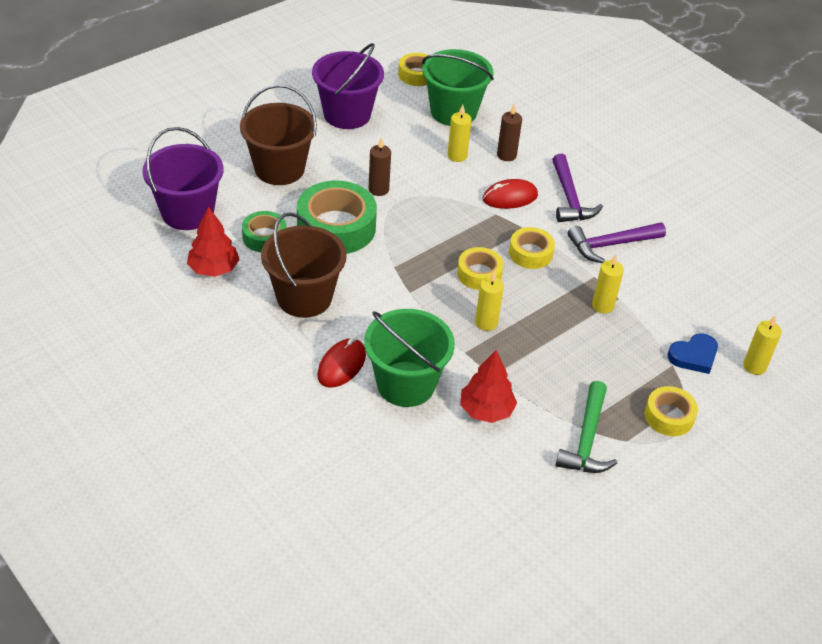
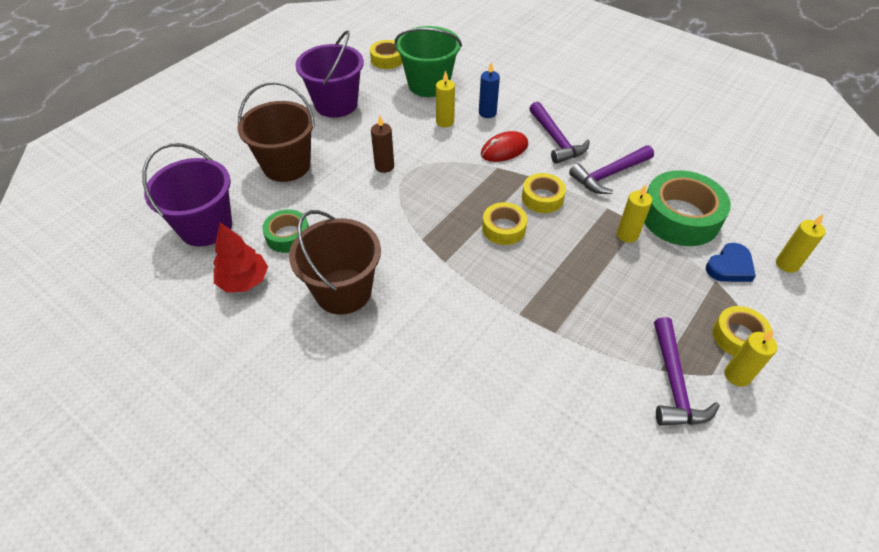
camera: 10 degrees left, 5 degrees up
green tape [297,180,377,254] -> green tape moved to [644,170,731,246]
red mouse [317,338,366,388] -> none
green bucket [364,309,455,407] -> none
red tree [460,350,517,423] -> none
yellow candle [475,271,504,331] -> yellow candle moved to [725,330,777,387]
brown candle [497,104,522,161] -> blue candle [479,61,500,118]
green hammer [556,381,617,473] -> purple hammer [654,317,720,425]

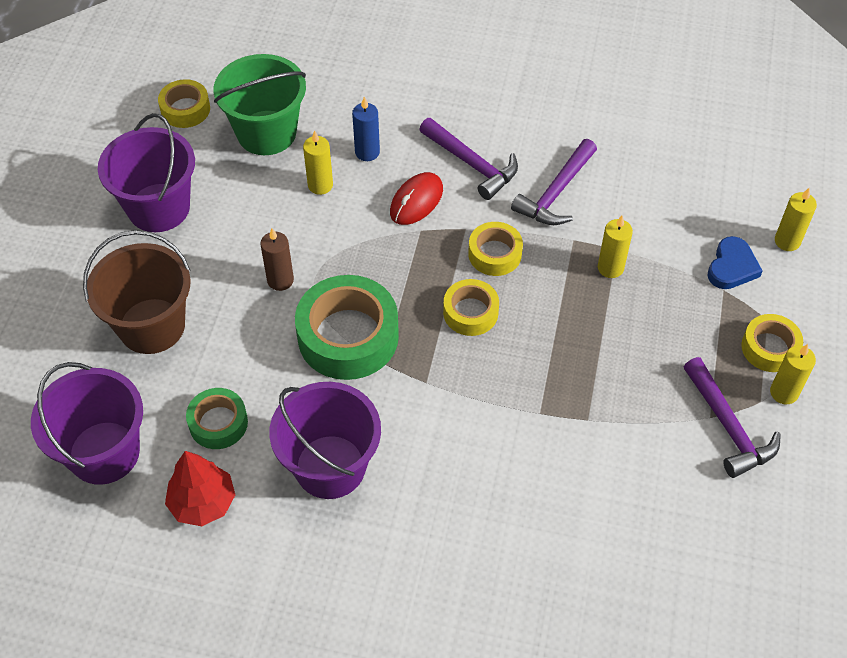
camera: 25 degrees left, 5 degrees up
brown bucket [289,210,381,315] -> purple bucket [269,382,381,499]
green tape [644,170,731,246] -> green tape moved to [295,275,399,380]

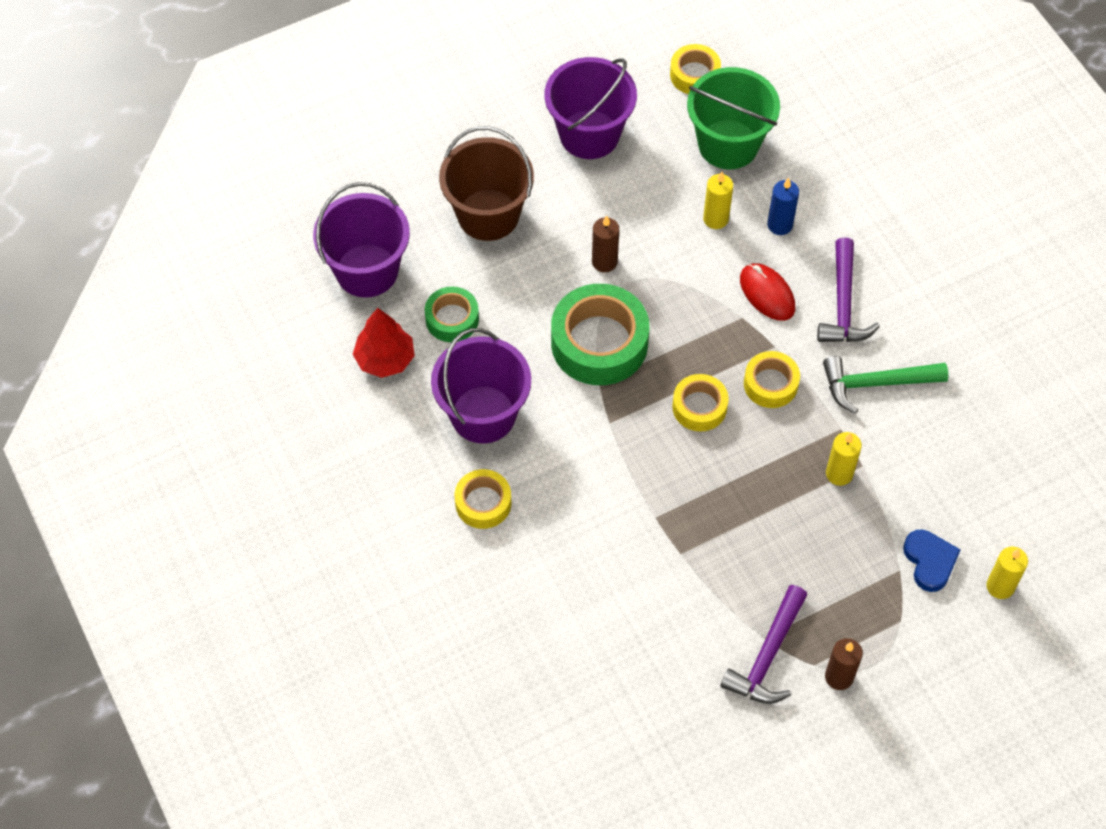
camera: 50 degrees right, 5 degrees up
red mouse [390,172,443,225] -> red mouse turned 60 degrees clockwise [740,263,795,321]
purple hammer [511,139,597,225] -> green hammer [823,356,949,414]
blue heart [707,236,763,289] -> blue heart turned 90 degrees counterclockwise [903,530,961,592]
yellow tape [741,314,803,372] -> yellow tape moved to [455,469,511,529]
yellow candle [770,344,816,404] -> brown candle [825,638,863,690]

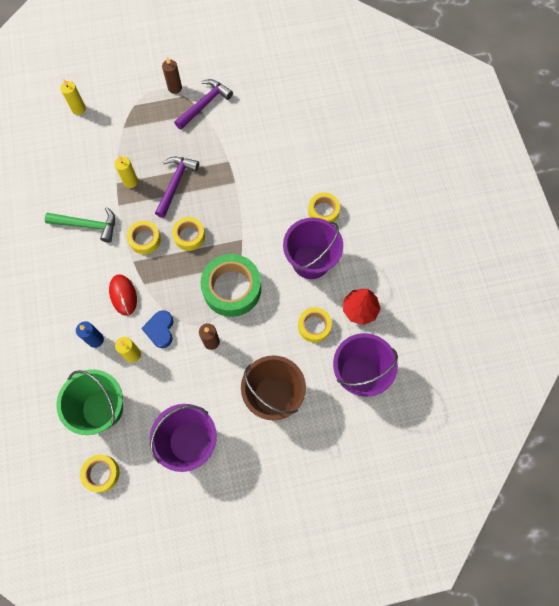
camera: 165 degrees left, 10 degrees up
green tape [425,287,479,342] -> yellow tape [298,307,332,343]
purple hammer [817,237,880,342] -> purple hammer moved to [155,157,199,218]
blue heart [903,530,961,592] -> blue heart moved to [141,310,174,348]

